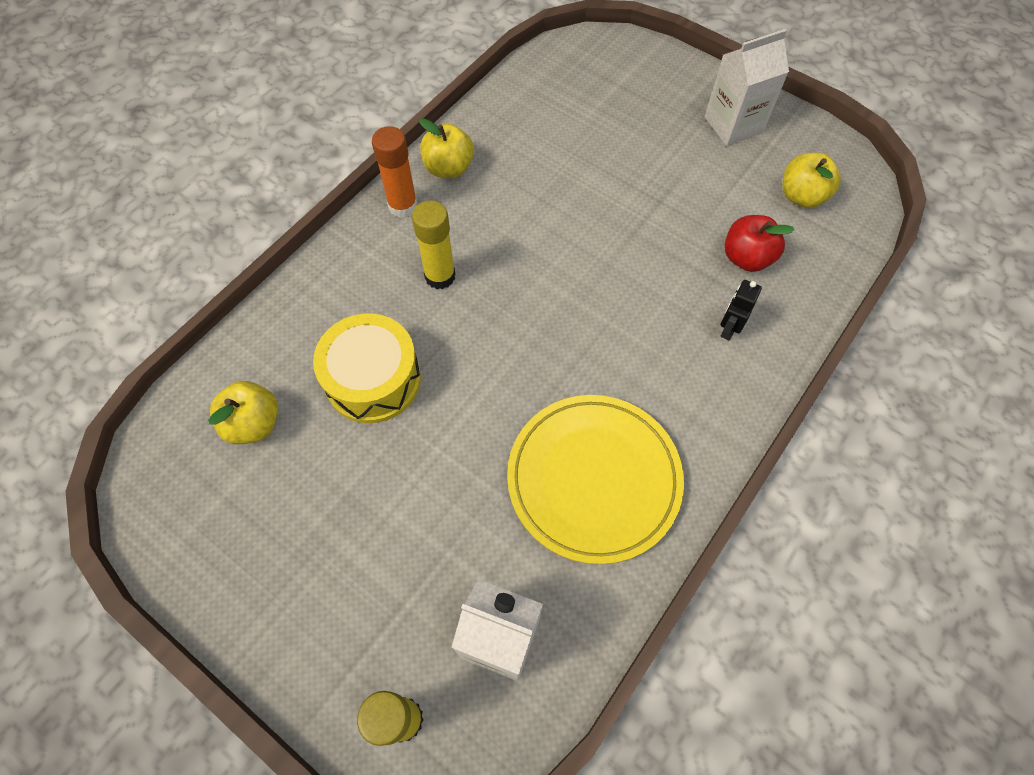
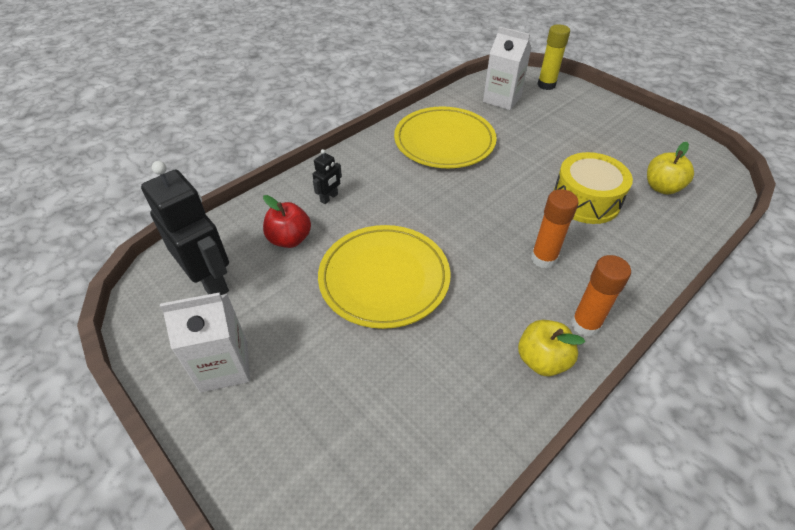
camera: 170 degrees left, 15 degrees down
yellow glue stick [412,200,455,289] -> orange glue stick [531,189,579,269]
yellow apple [782,153,841,208] -> black robot [141,161,229,295]
none -> yellow plate [318,225,450,329]

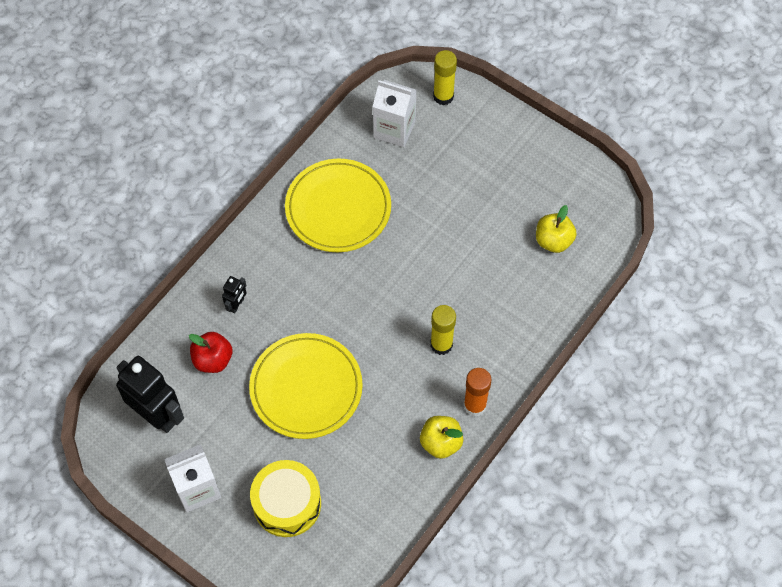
camera: 10 degrees left, 15 degrees up
orange glue stick [531,189,579,269] -> yellow glue stick [431,305,456,355]
yellow drum [554,152,633,224] -> yellow drum moved to [250,460,321,537]

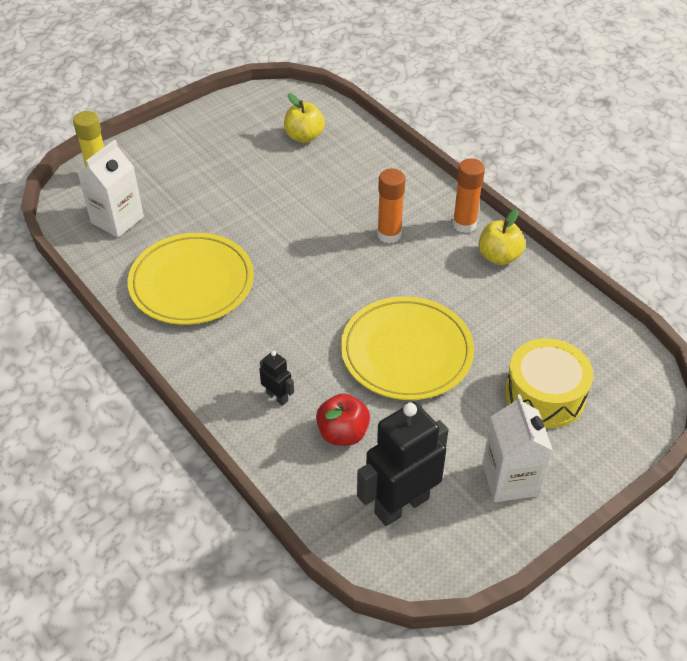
camera: 75 degrees left, 15 degrees down
yellow glue stick [431,305,456,355] -> orange glue stick [377,168,405,243]

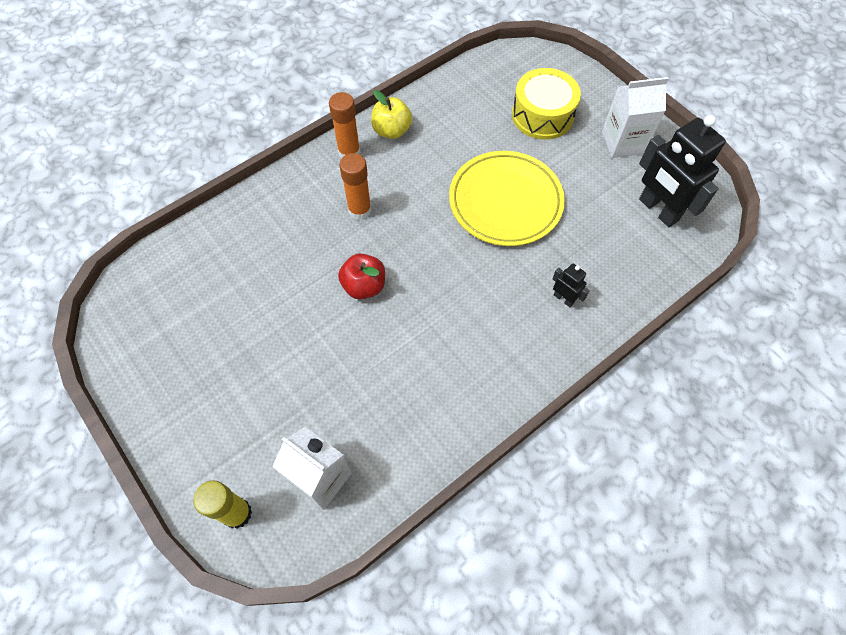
camera: 90 degrees left, 15 degrees up
yellow plate [128,233,254,325] -> none
black robot [259,351,294,406] -> black robot turned 90 degrees clockwise [552,263,590,307]
yellow apple [284,93,325,143] -> none
red apple [316,393,370,446] -> red apple moved to [338,253,385,299]

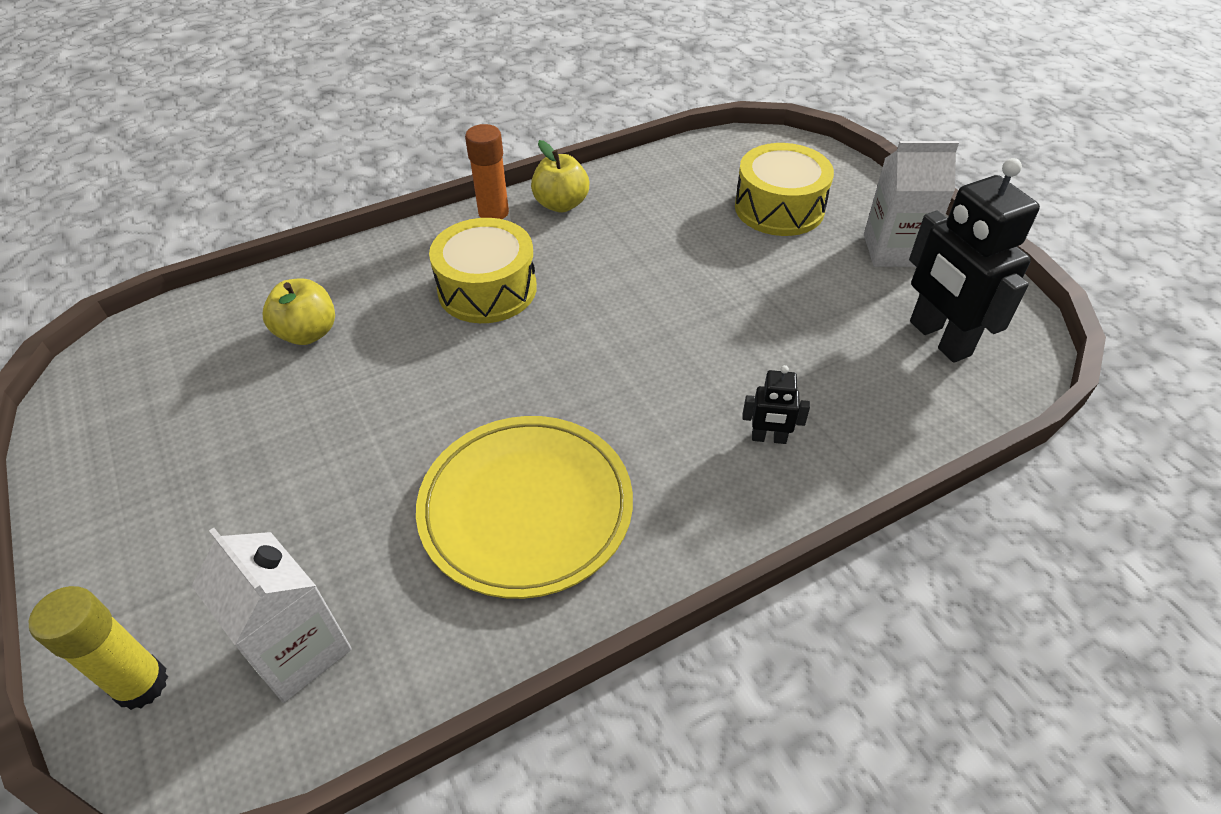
camera: 10 degrees right, 15 degrees down
red apple [338,253,385,299] -> none
orange glue stick [340,153,372,220] -> yellow drum [429,218,537,323]
yellow plate [449,151,565,246] -> yellow plate moved to [416,416,633,599]
black robot [552,263,590,307] -> black robot turned 135 degrees clockwise [742,365,810,444]
none -> yellow apple [263,278,335,345]

